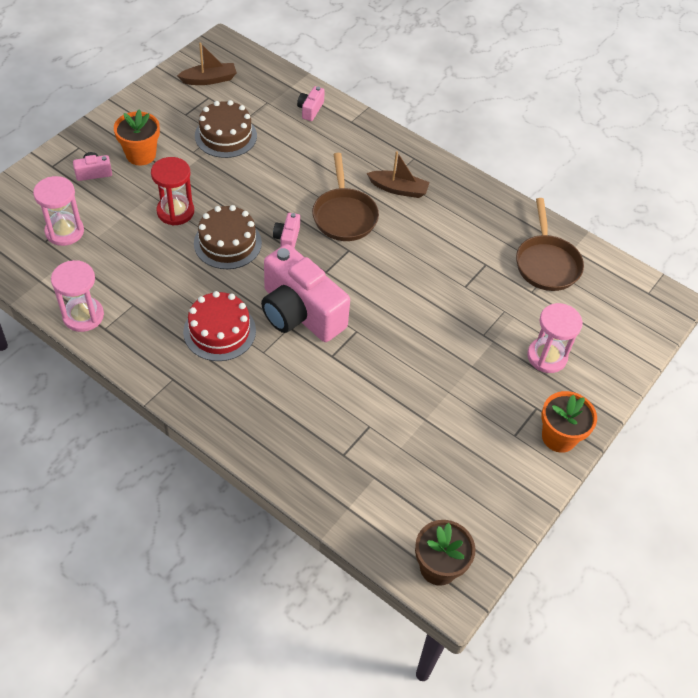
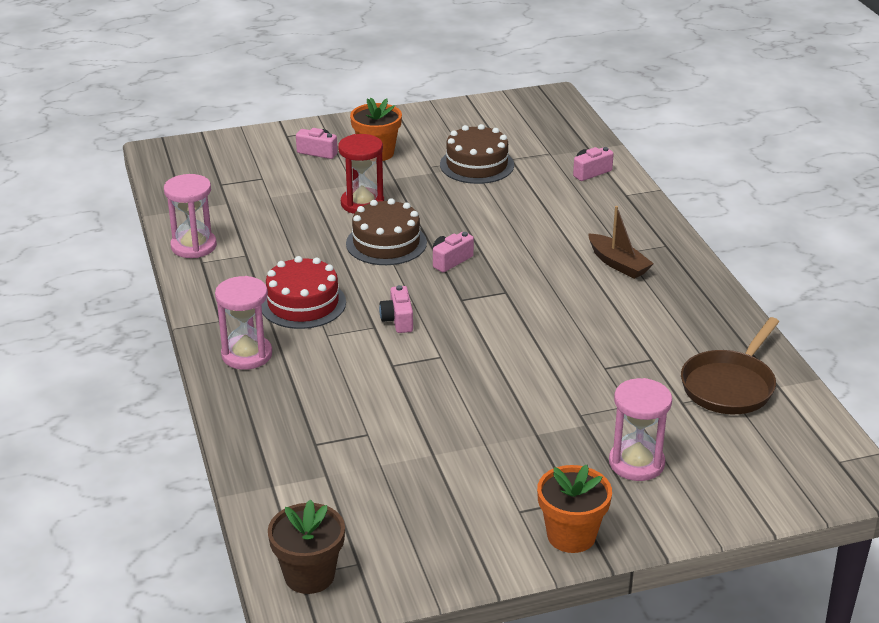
camera: 40 degrees right, 20 degrees down
pink hourglass [33,176,84,246] -> pink hourglass moved to [215,276,272,370]
brown boat [177,43,237,85] -> none
pink camera [261,244,350,342] -> pink camera [379,285,413,333], size x0.41
brown pan [312,153,379,241] -> none

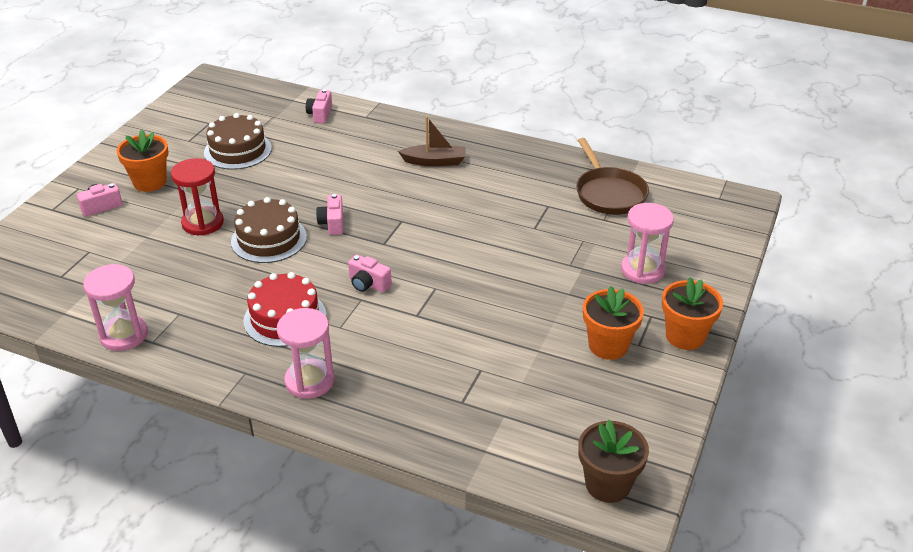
camera: 50 degrees left, 5 degrees up
none -> orange flower pot [583,286,644,360]

